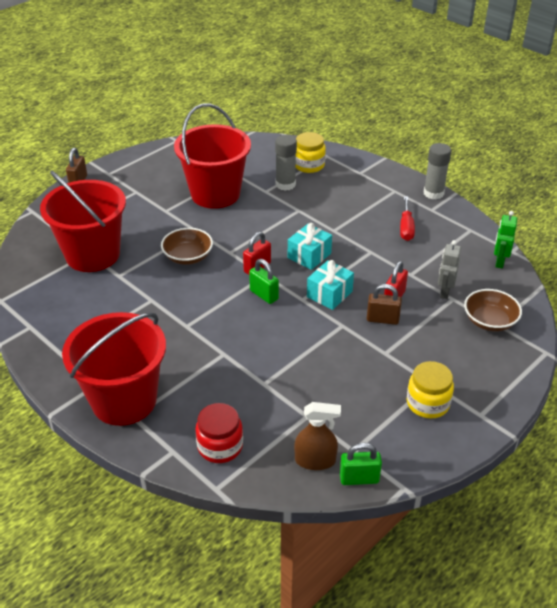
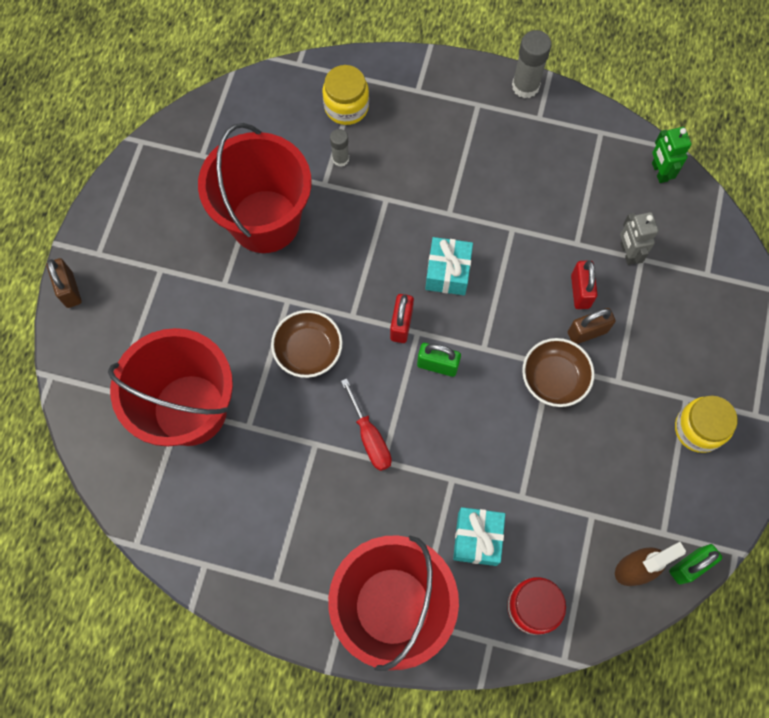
camera: 30 degrees left, 30 degrees up
grey glue stick [275,135,297,191] -> grey glue stick [330,129,349,167], size x0.60
turquoise gift [307,260,354,310] -> turquoise gift moved to [453,507,505,566]
red screwdriver [400,196,415,241] -> red screwdriver moved to [341,378,392,471]
brown bowl [464,289,522,331] -> brown bowl moved to [522,338,595,407]

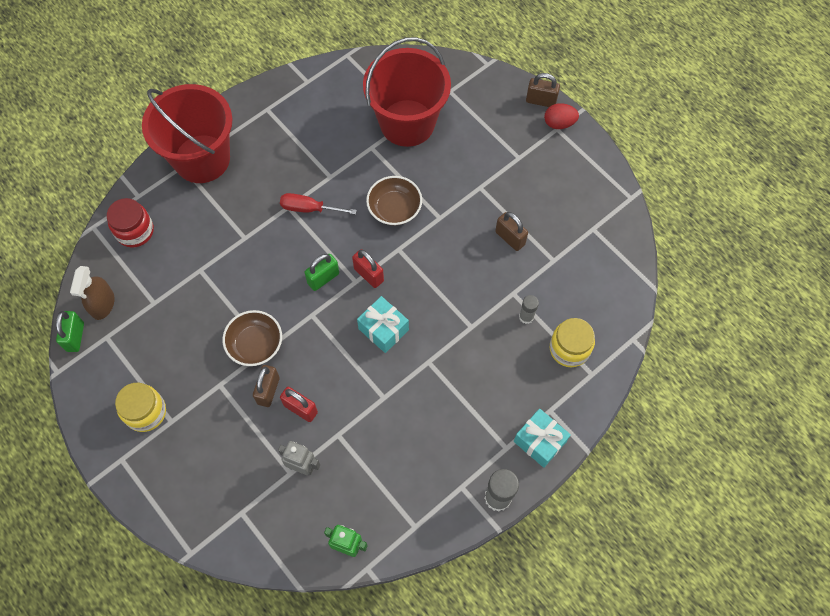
camera: 125 degrees right, 5 degrees down
red bucket [198,123,312,253] -> brown padlock [495,212,528,251]
turquoise gift [453,507,505,566] -> turquoise gift moved to [514,409,571,468]
none -> red egg [544,103,579,129]

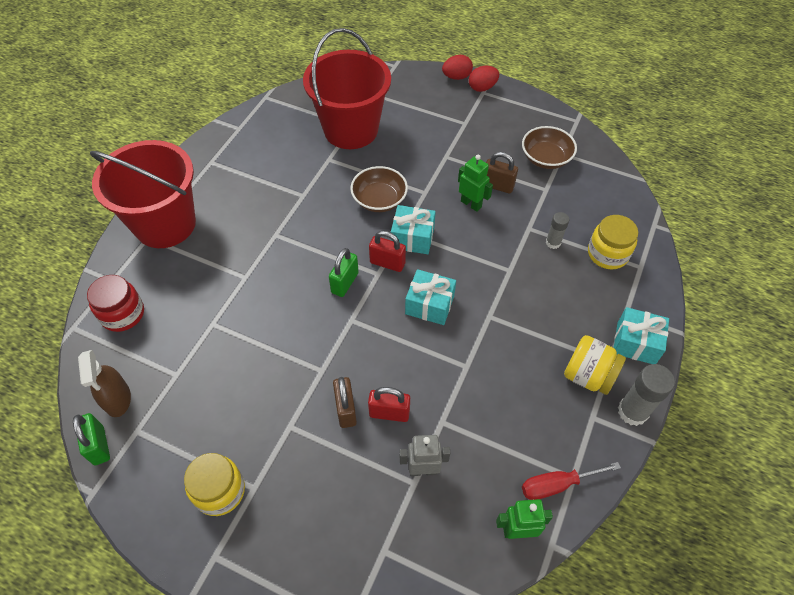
camera: 25 degrees left, 10 degrees down
brown bowl [223,310,282,366] -> brown bowl moved to [522,126,577,169]
red screwdriver [280,193,357,214] -> red screwdriver moved to [522,462,621,500]
brown padlock [526,73,560,107] -> red egg [442,55,473,80]
none -> turquoise gift [391,205,436,254]
none -> green robot [458,155,493,212]
none -> yellow jar [564,335,626,395]

